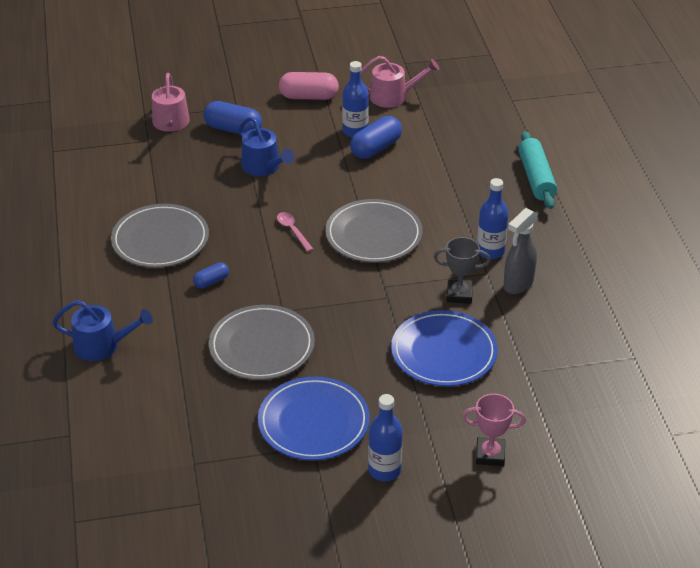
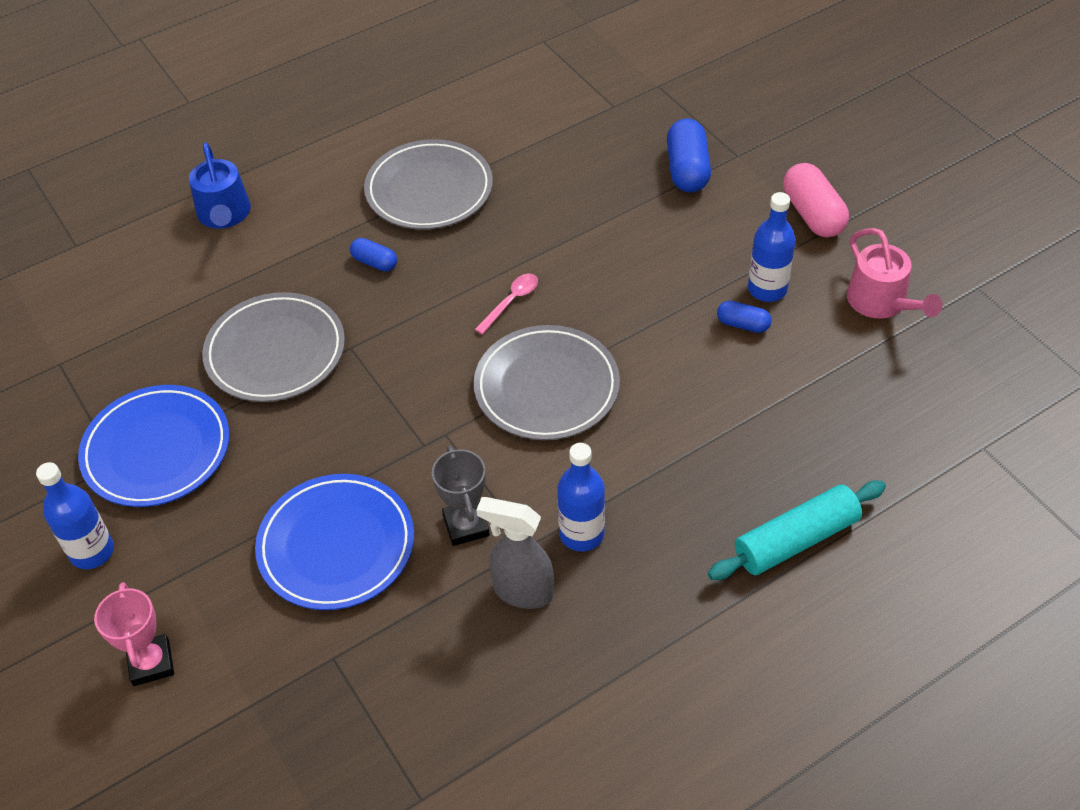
camera: 70 degrees right, 10 degrees up
pink watering can [152,73,190,132] -> none
blue watering can [239,117,294,176] -> none
blue capsule [350,116,402,159] -> blue capsule [717,301,772,333], size x0.56

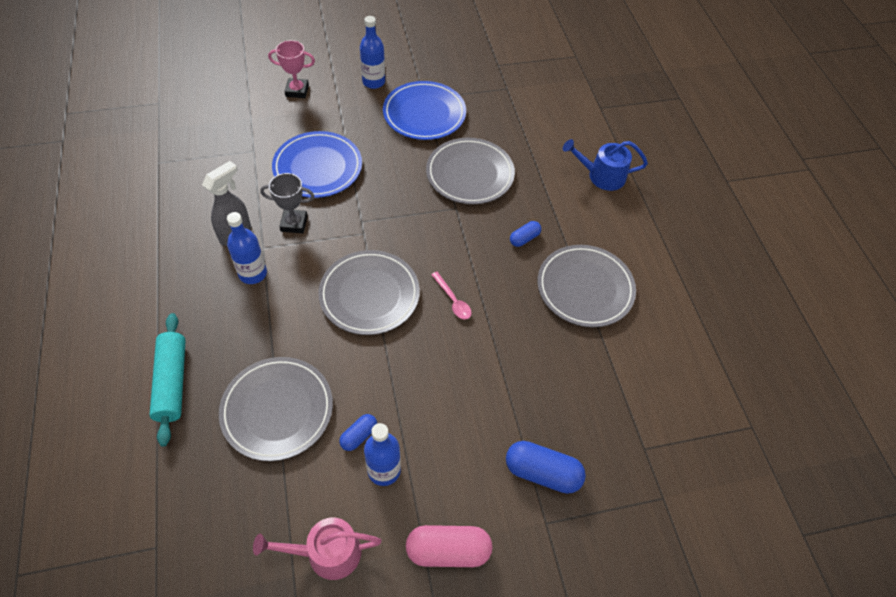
camera: 105 degrees right, 5 degrees up
none -> grey plate [219,357,333,461]

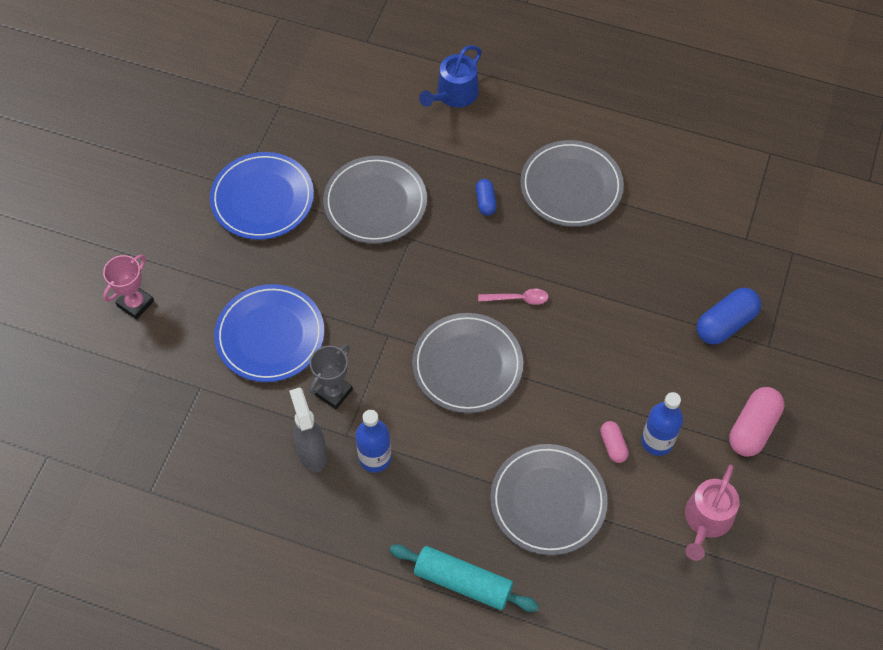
camera: 55 degrees left, 5 degrees up
blue capsule [339,414,377,451] -> pink capsule [600,421,629,463]
blue bottle [360,16,385,89] -> none

